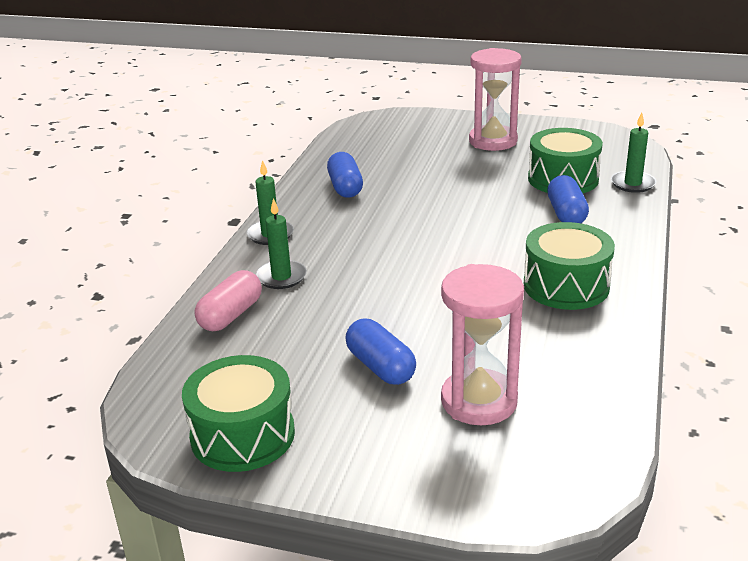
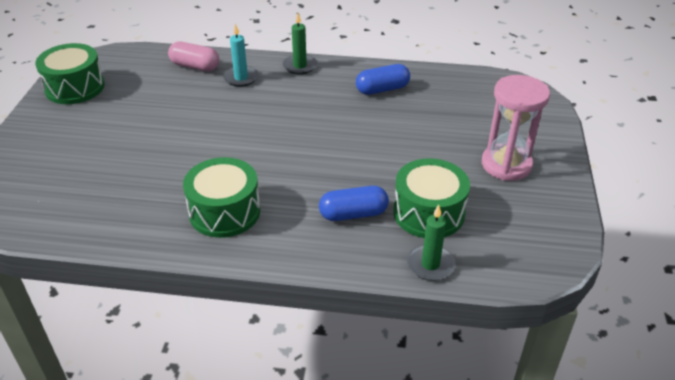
camera: 80 degrees right, 10 degrees up
green candle [256,198,307,289] -> turquoise candle [223,23,259,87]
blue capsule [345,319,416,385] -> none
pink hourglass [441,264,524,425] -> none

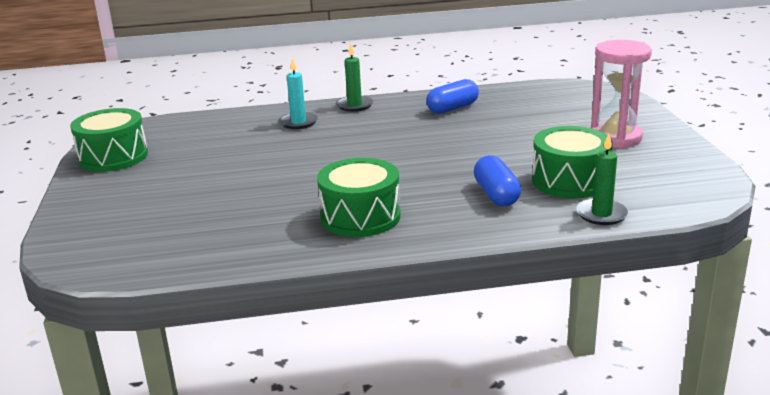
camera: 15 degrees left, 15 degrees down
pink capsule [168,42,219,71] -> none
blue capsule [319,186,389,221] -> blue capsule turned 75 degrees counterclockwise [474,155,521,206]

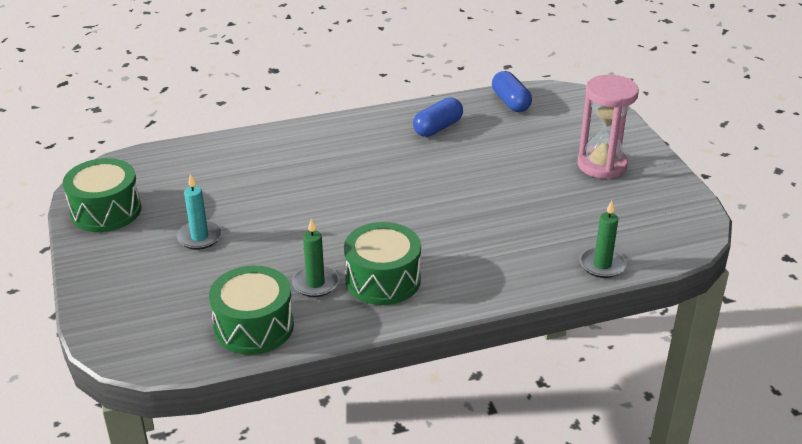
camera: 10 degrees left, 10 degrees up
turquoise candle [279,57,318,129] -> turquoise candle moved to [177,174,222,250]
green candle [336,43,373,112] -> green candle moved to [292,219,339,297]
blue capsule [474,155,521,206] -> blue capsule moved to [492,71,532,112]
green drum [532,126,612,198] -> green drum moved to [209,266,294,355]

